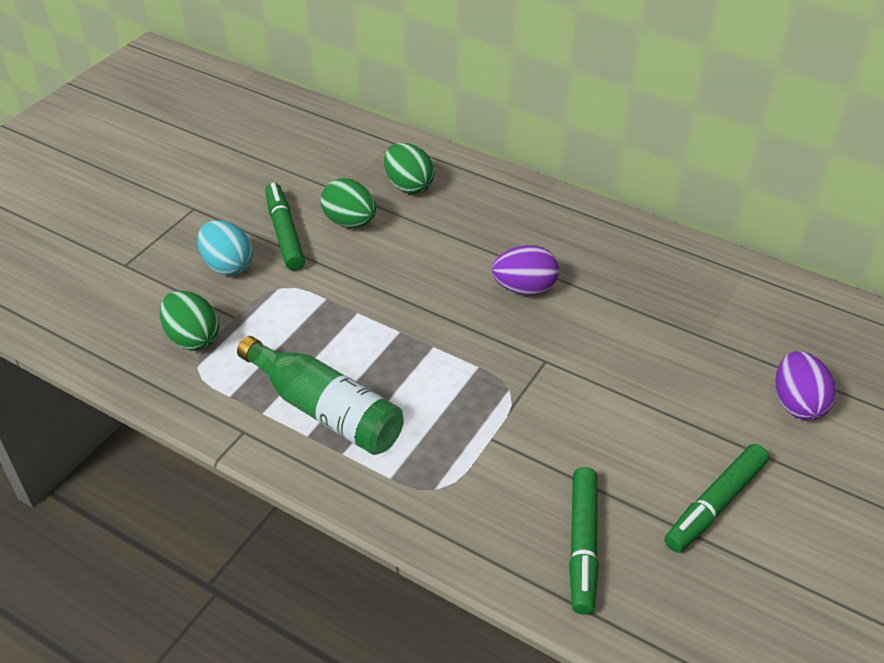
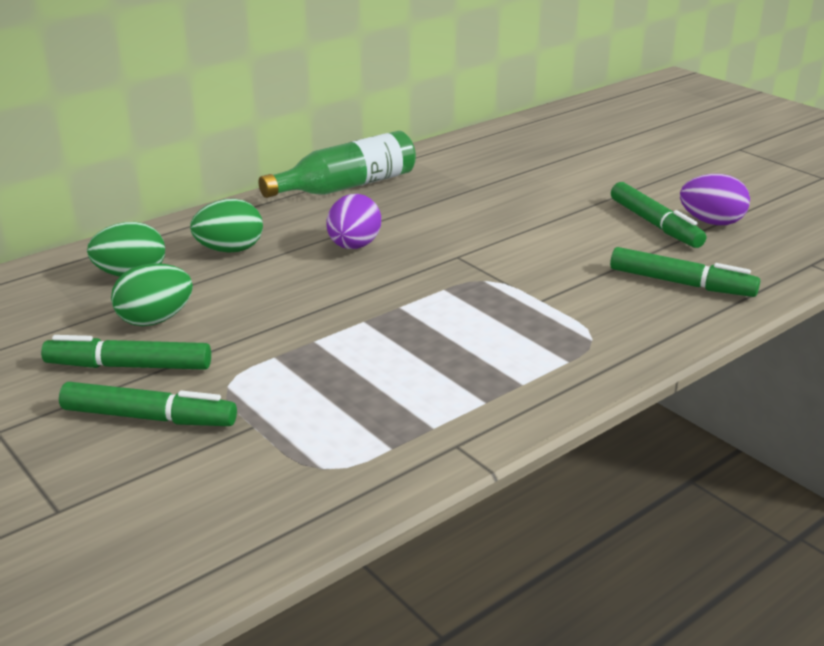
camera: 70 degrees left, 15 degrees down
green egg [160,291,219,351] -> green egg moved to [190,199,263,253]
turquoise egg [197,220,253,276] -> green marker [59,382,237,426]
green bottle [237,336,404,455] -> green bottle moved to [258,131,416,198]
purple egg [775,351,836,420] -> purple egg moved to [680,174,750,225]

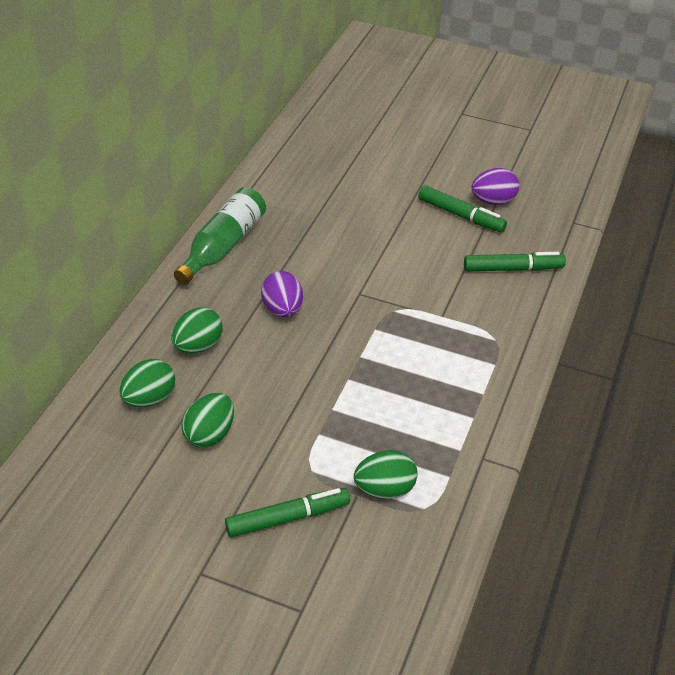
camera: 30 degrees left, 15 degrees up
green marker [41,335,211,370] -> none
none -> green egg [354,450,418,499]

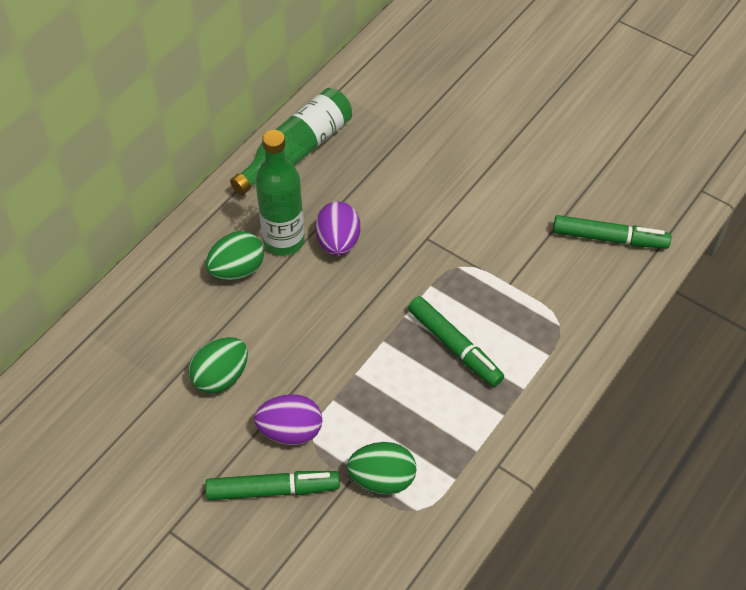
camera: 15 degrees right, 10 degrees up
green egg [119,359,175,407] -> none
green marker [418,186,507,232] -> green marker moved to [408,296,504,387]
purple egg [471,168,519,205] -> purple egg moved to [254,394,322,445]
none -> green bottle [256,130,305,256]

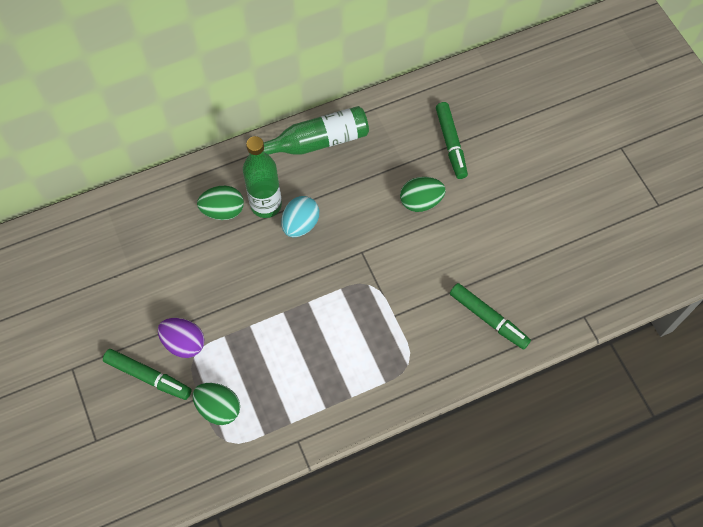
camera: 30 degrees right, 10 degrees up
green egg [188,337,248,394] -> green egg moved to [400,177,446,212]
purple egg [315,202,360,256] -> turquoise egg [281,196,319,237]
green marker [408,296,504,387] -> green marker moved to [436,102,468,179]

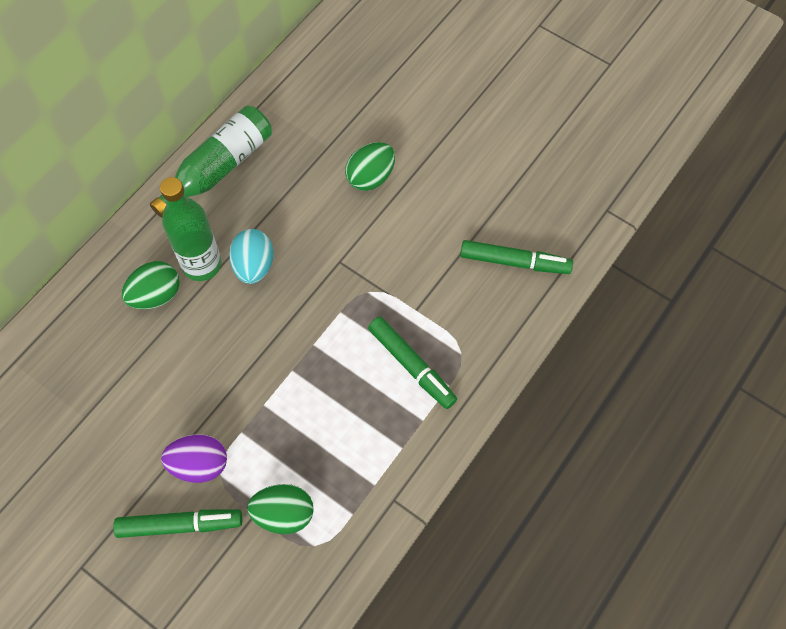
camera: 30 degrees left, 0 degrees up
green marker [436,102,468,179] -> green marker moved to [368,317,457,409]

